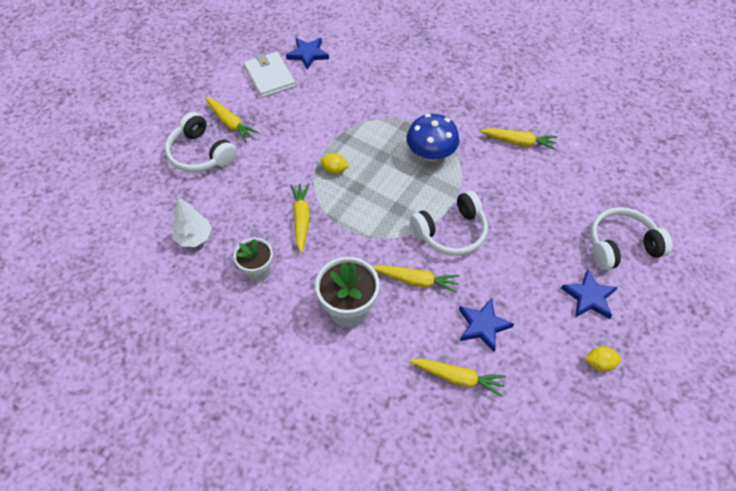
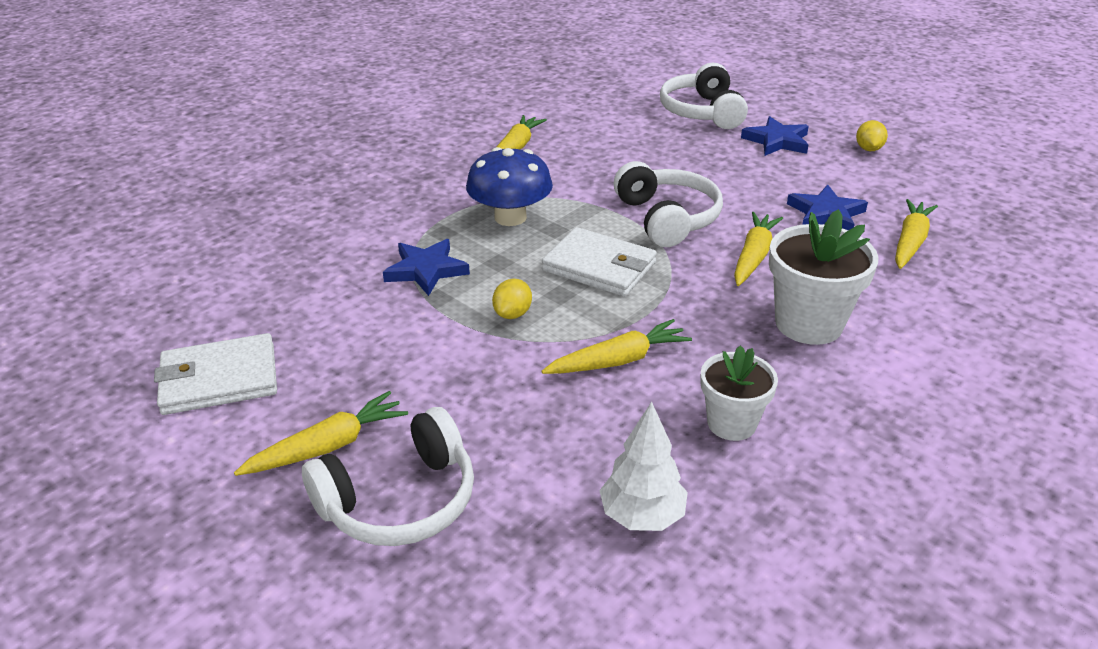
camera: 80 degrees left, 20 degrees down
blue star [286,38,329,70] -> blue star moved to [383,239,470,296]
yellow carrot [290,183,310,253] -> yellow carrot turned 150 degrees clockwise [541,319,692,374]
none -> white wallet [542,227,657,297]

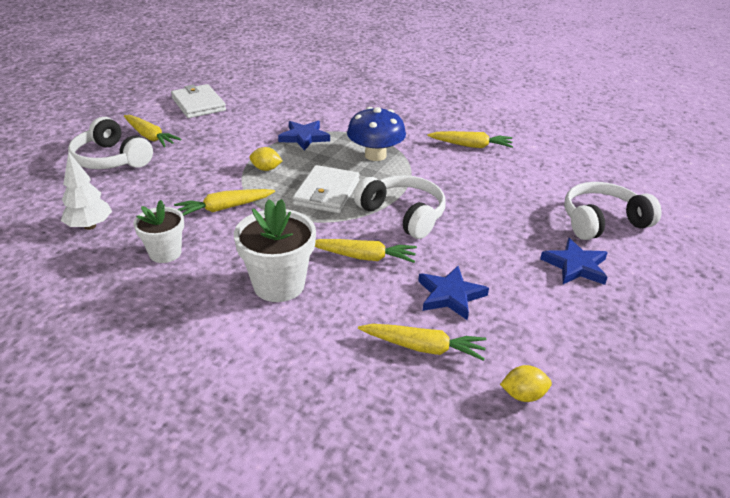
camera: 75 degrees right, 0 degrees up
yellow carrot [541,319,692,374] -> yellow carrot turned 105 degrees clockwise [174,189,275,216]
white headphones [614,161,723,247] -> white headphones turned 105 degrees counterclockwise [354,175,446,239]
yellow lemon [856,120,888,151] -> yellow lemon moved to [500,365,552,402]

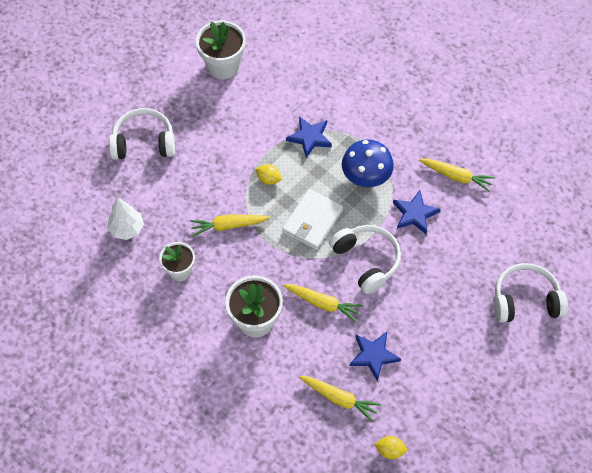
camera: 15 degrees right, 25 degrees up
white headphones [68,117,153,169] -> white headphones turned 120 degrees clockwise [109,108,175,160]
yellow carrot [124,115,181,147] -> none
white wallet [171,84,226,118] -> white flower pot [196,20,246,79]
blue star [540,238,608,285] -> blue star moved to [393,190,441,234]

